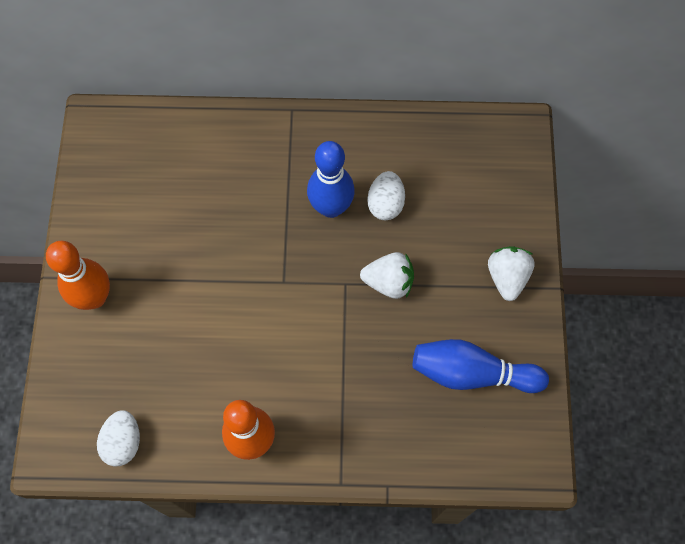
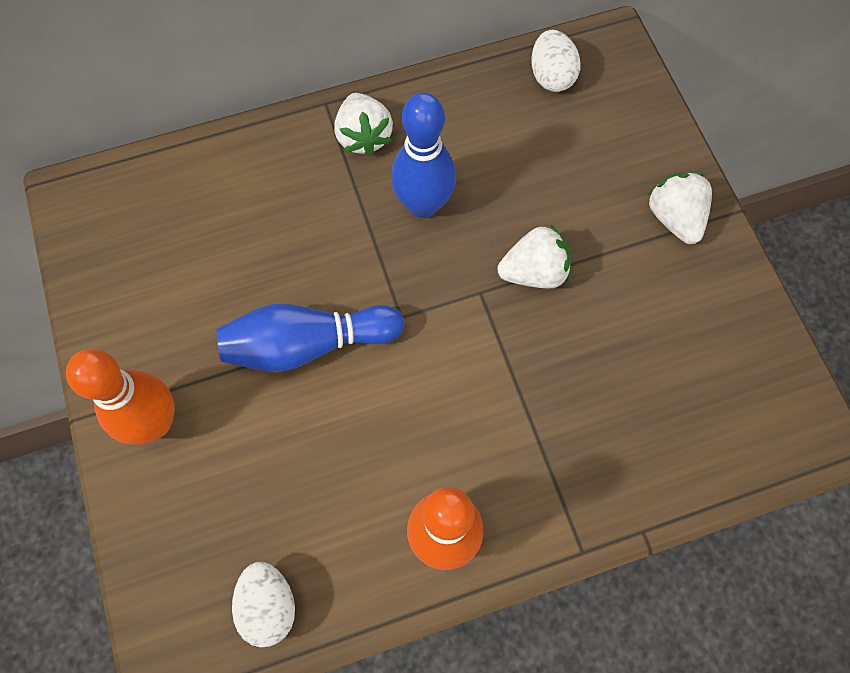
camera: 20 degrees left, 0 degrees up
white egg [367,171,405,220] -> white egg moved to [531,30,580,92]
blue bowling pin [413,339,549,393] -> blue bowling pin moved to [216,304,405,372]
none -> white strawberry [334,93,393,156]

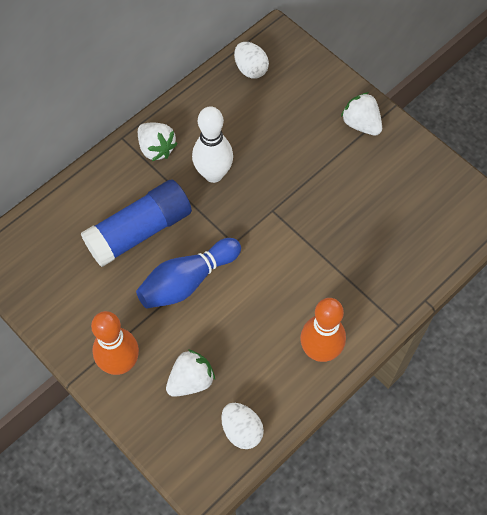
camera: 25 degrees left, 5 degrees down
blue bowling pin [391,92,456,218] -> white bowling pin [192,106,233,183]
white strawberry [497,224,571,289] -> white strawberry moved to [166,349,215,397]
none -> blue glue stick [81,180,192,267]

